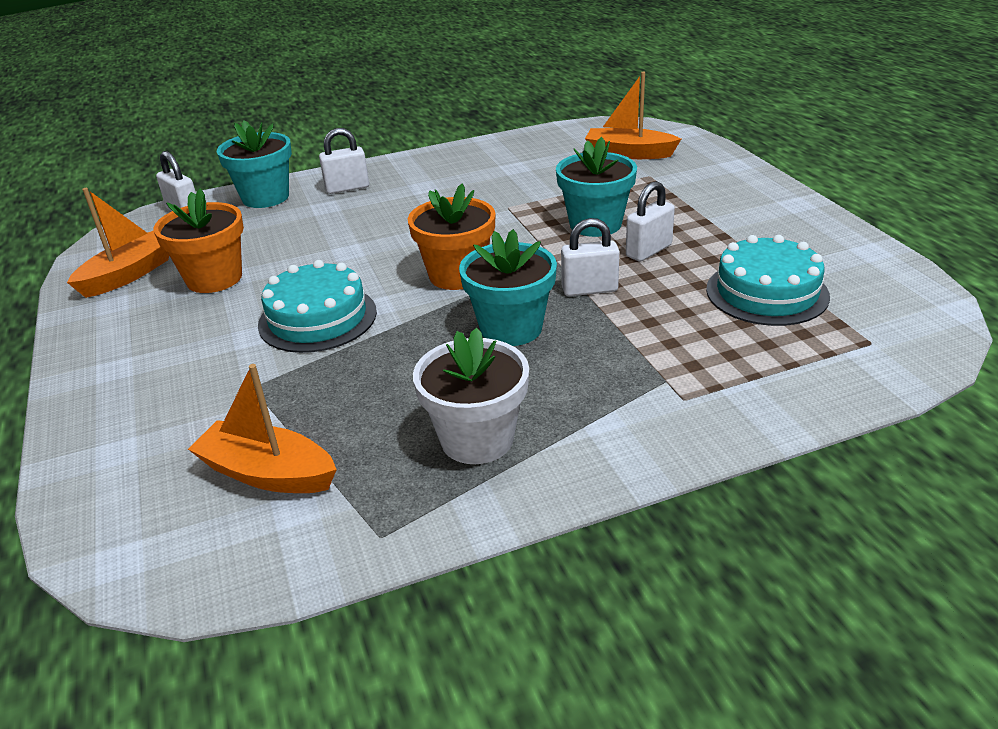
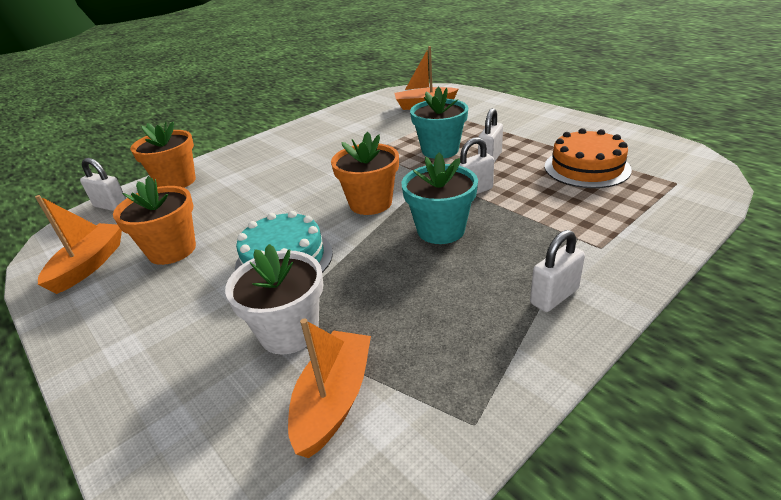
camera: 20 degrees left, 0 degrees up
orange boat [188,364,337,493] -> orange boat turned 105 degrees clockwise [288,318,371,458]
turquoise flower pot [217,121,292,208] -> orange flower pot [130,121,196,188]
white padlock [319,128,369,194] -> white padlock moved to [530,230,585,312]
white flower pot [413,328,529,464] -> white flower pot moved to [225,244,323,355]
turquoise cake [706,235,830,326] -> orange cake [545,128,632,188]

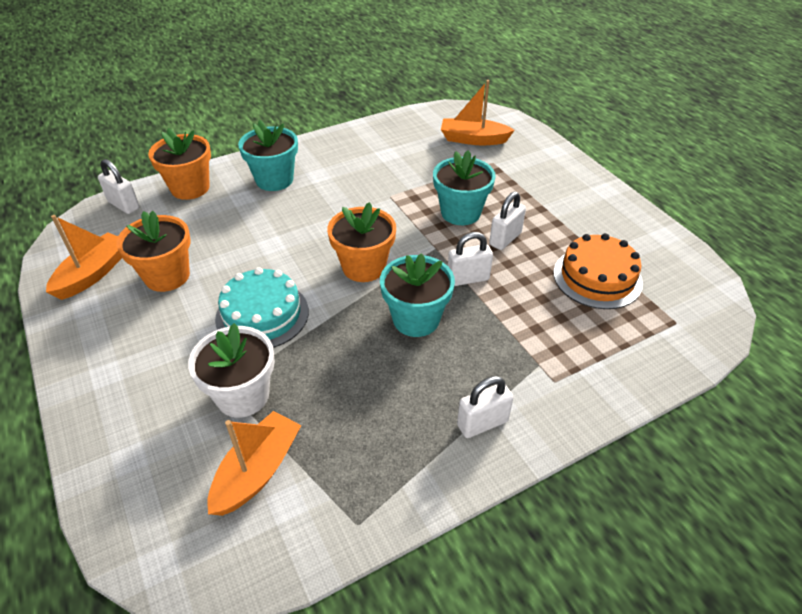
camera: 10 degrees right, 10 degrees up
none -> turquoise flower pot [238,120,298,191]

